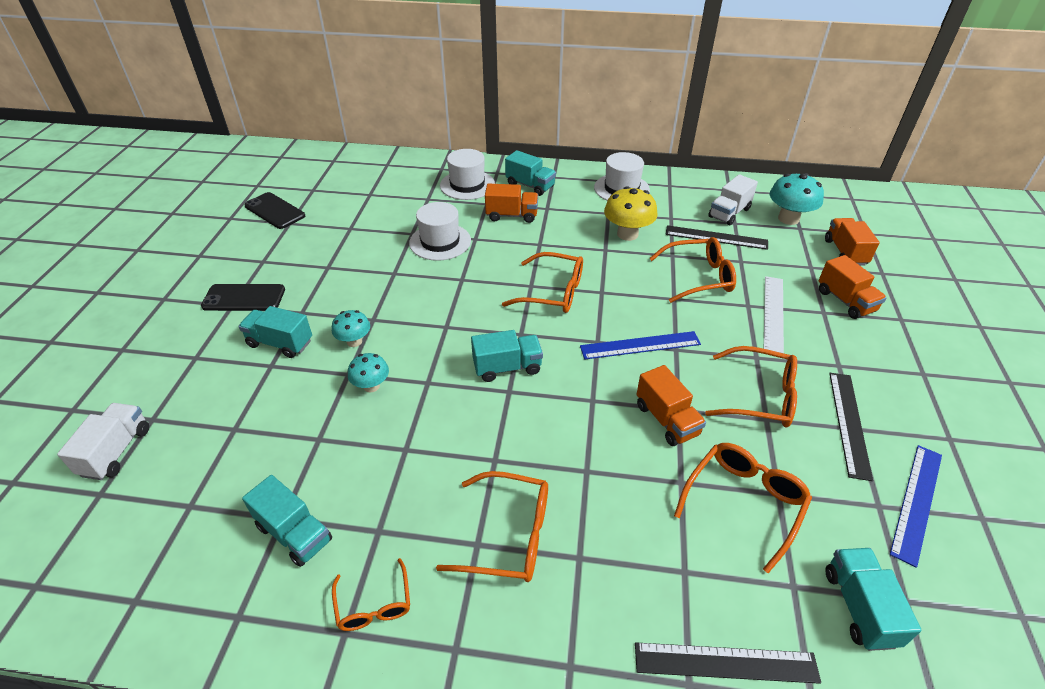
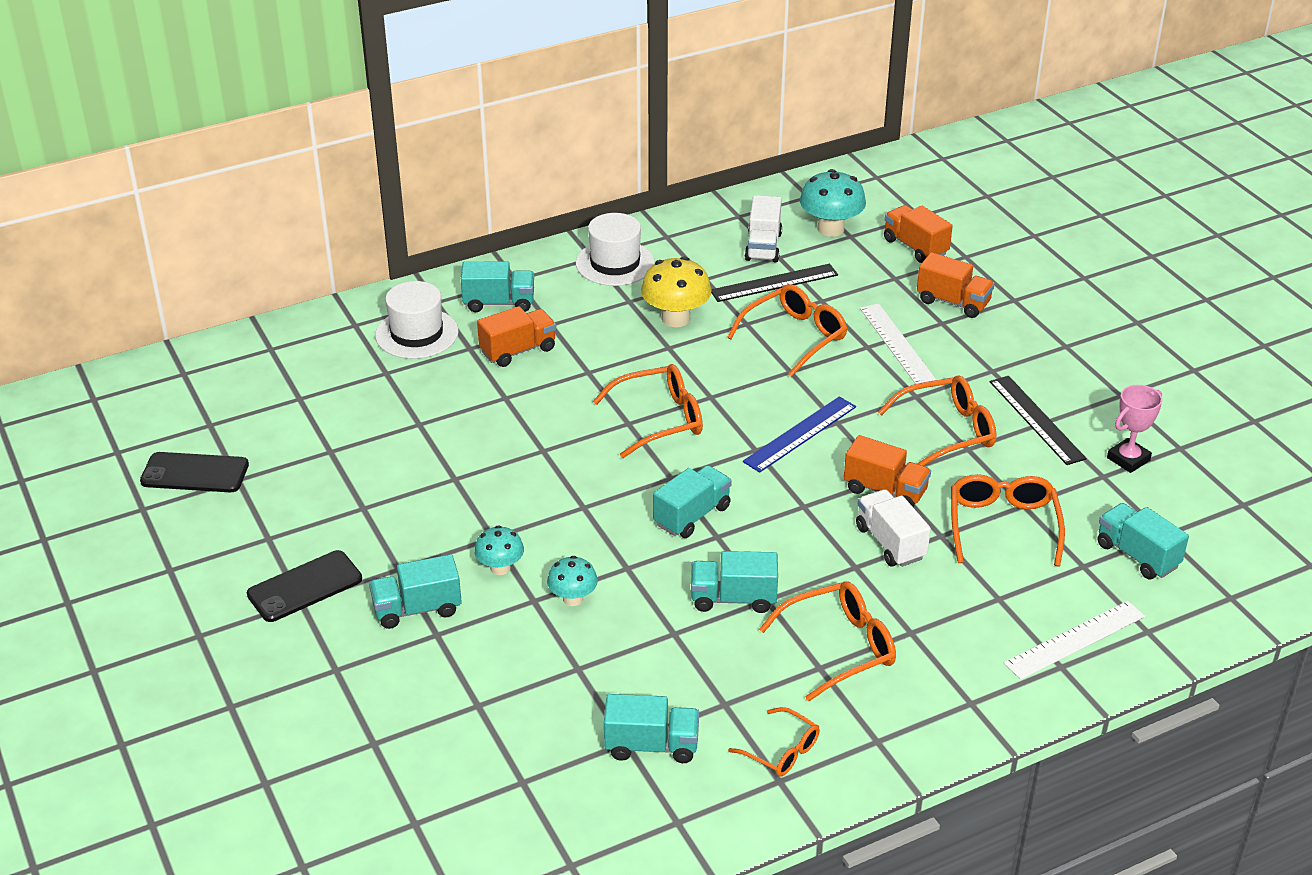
camera: 35 degrees left, 5 degrees down
white truck [57,403,149,480] -> white truck moved to [856,489,931,567]
white hat [409,202,471,261] -> none
black ruler [635,642,821,684] -> white ruler [1004,601,1145,680]
blue ruler [890,445,942,568] -> pink trophy [1107,385,1162,473]
none -> turquoise truck [691,551,778,613]

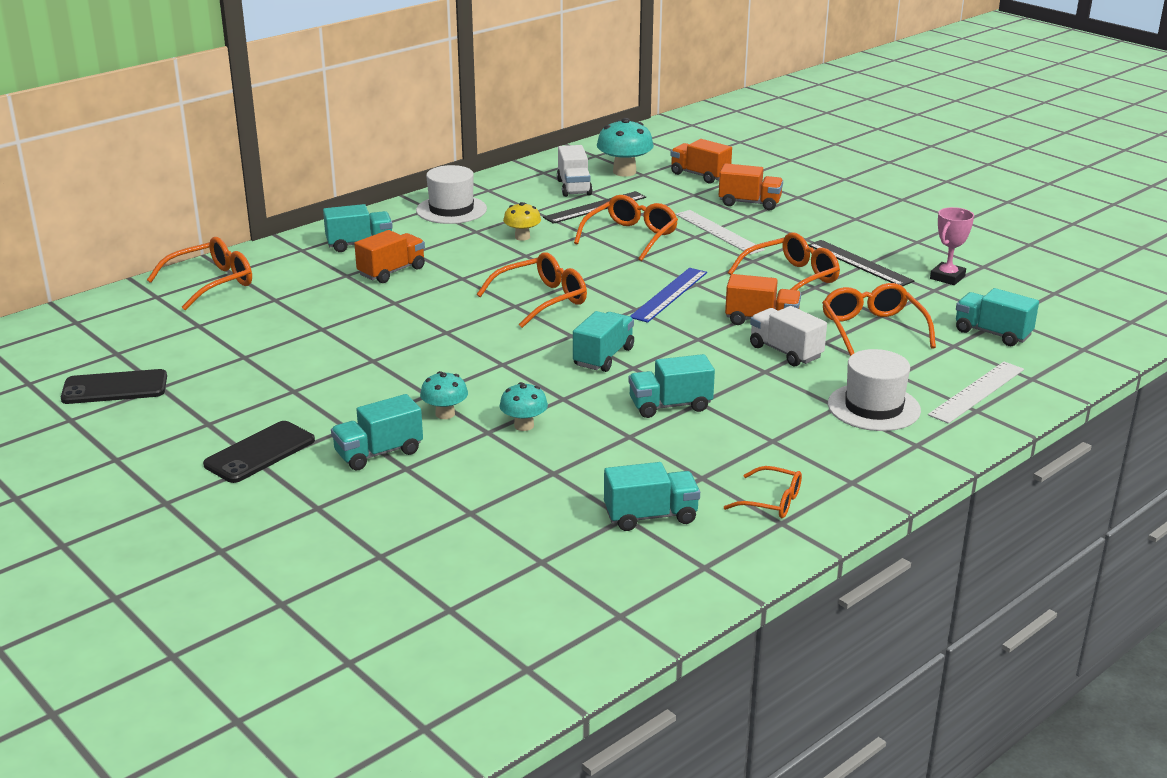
camera: 15 degrees left, 10 degrees down
white hat [375,281,459,359] -> white hat moved to [828,349,921,431]
yellow mushroom [641,257,712,327] -> yellow mushroom [503,202,541,241], size x0.60
orange glasses [759,581,896,701] -> orange glasses moved to [147,237,252,311]

